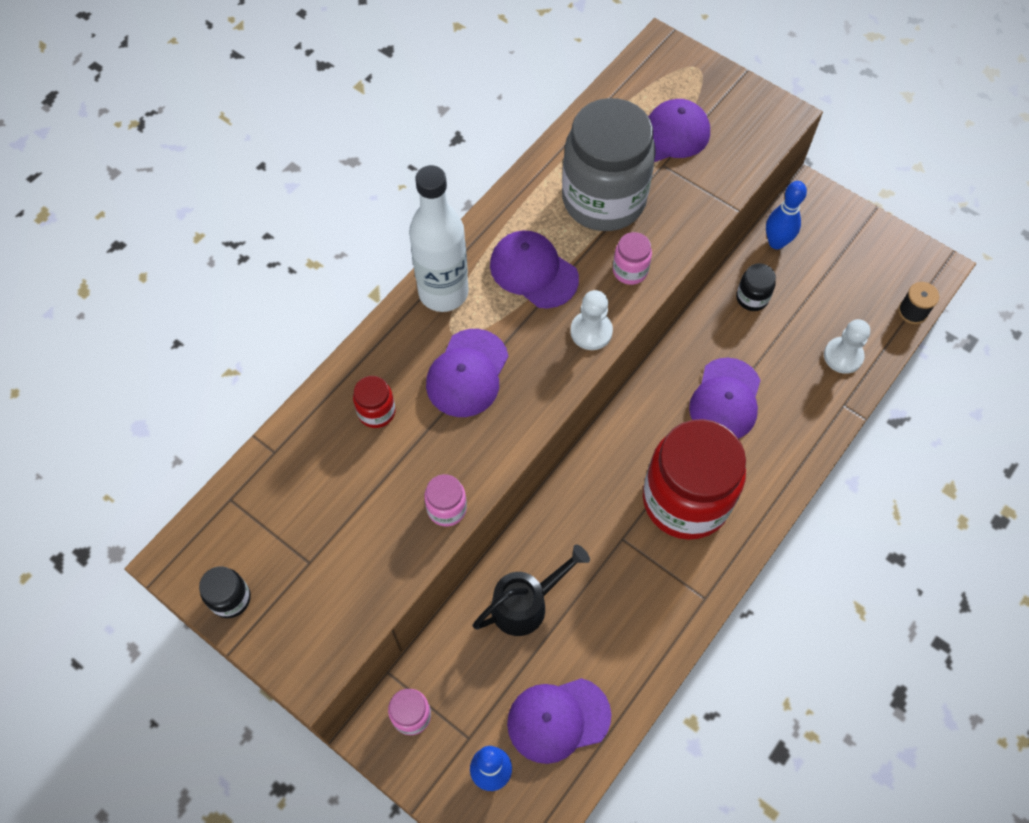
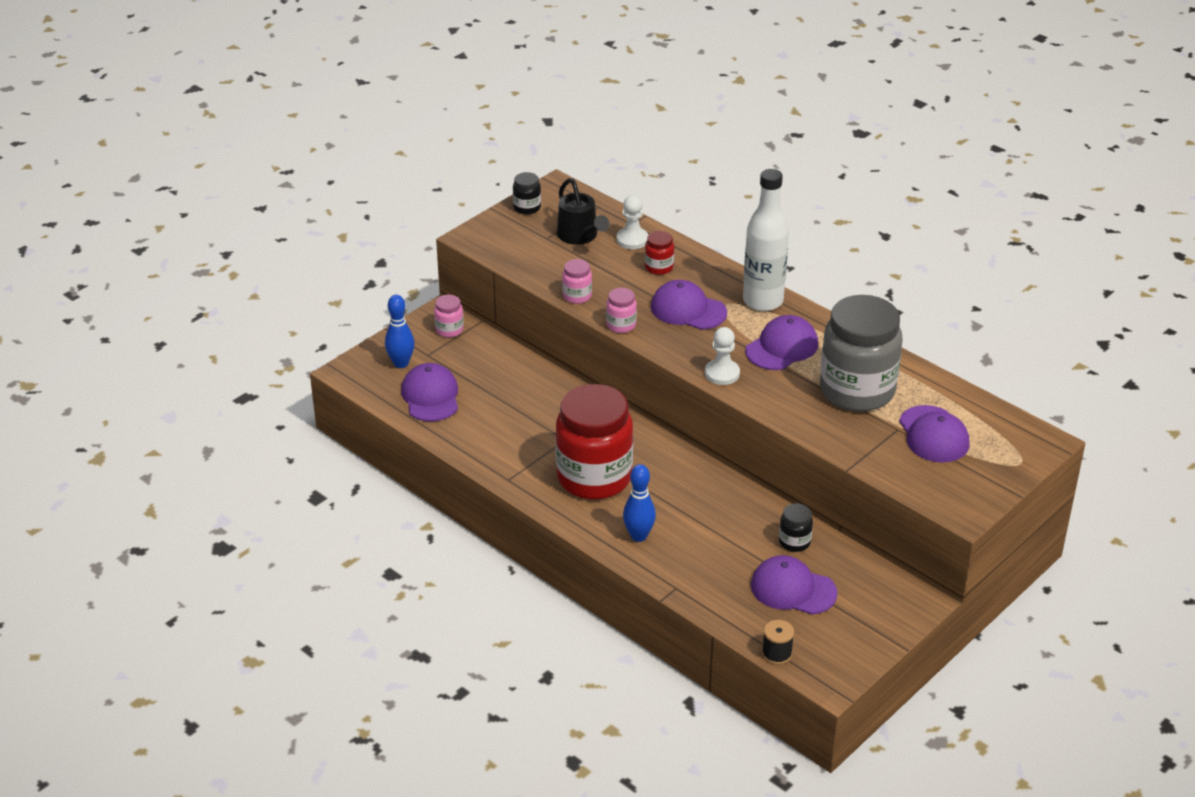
camera: 95 degrees right, 25 degrees down
black watering can [473,544,590,636] -> black watering can moved to [557,178,610,245]
pink jar [613,232,652,285] -> pink jar moved to [606,288,637,333]
purple cap [689,358,761,439] -> purple cap moved to [751,555,838,615]
blue bowling pin [766,181,807,249] -> blue bowling pin moved to [623,464,656,542]
white pawn [824,319,870,374] -> white pawn moved to [616,195,648,249]

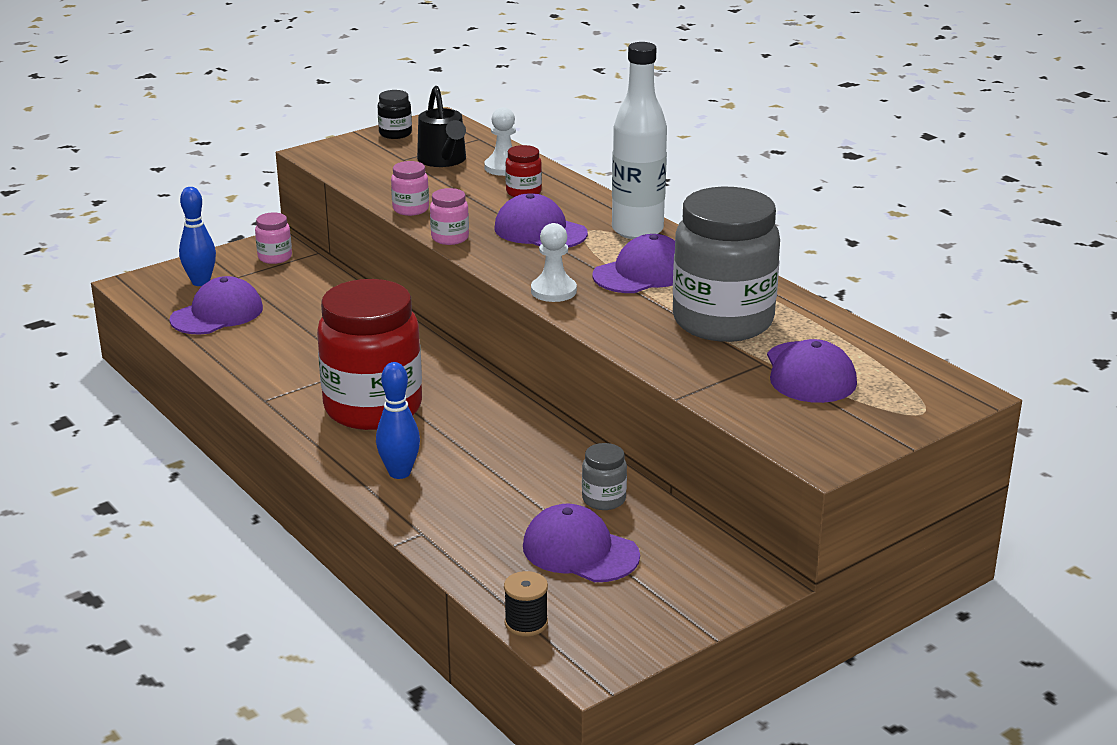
camera: 10 degrees right, 10 degrees down
purple cap [401,363,458,421] -> purple cap turned 45 degrees clockwise [170,276,263,335]
black jar [779,503,813,552] -> grey jar [582,443,627,510]

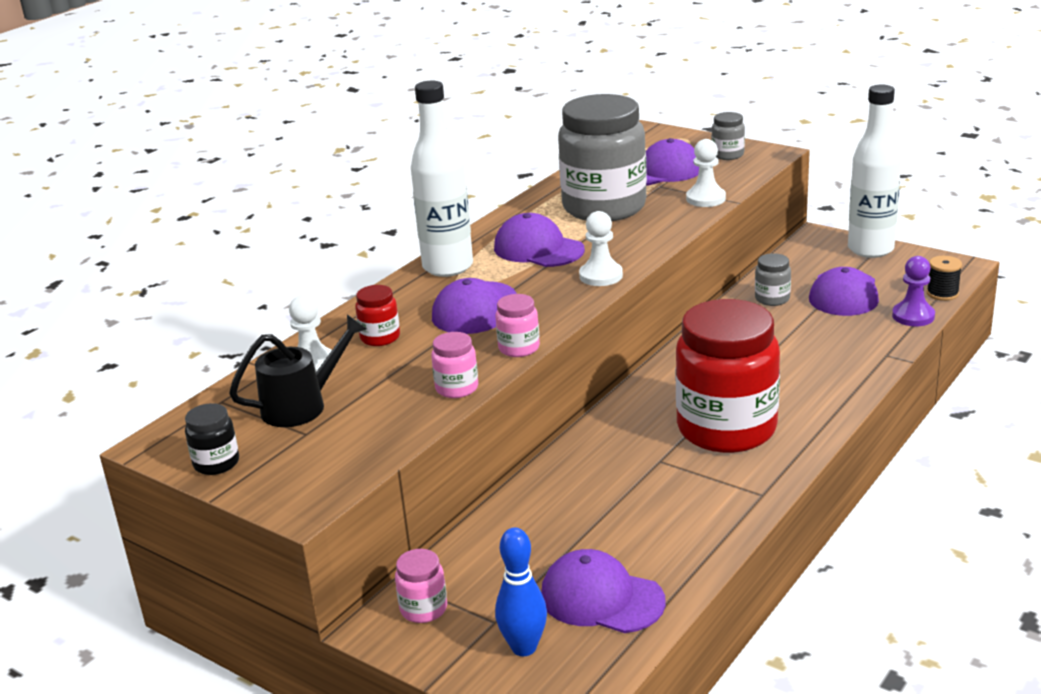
camera: 105 degrees left, 0 degrees up
blue bowling pin [376,362,420,479] -> none
none -> white pawn [686,139,726,207]
none -> grey jar [712,112,745,160]
none -> white bottle [848,85,901,258]
none -> purple pawn [892,256,935,326]

